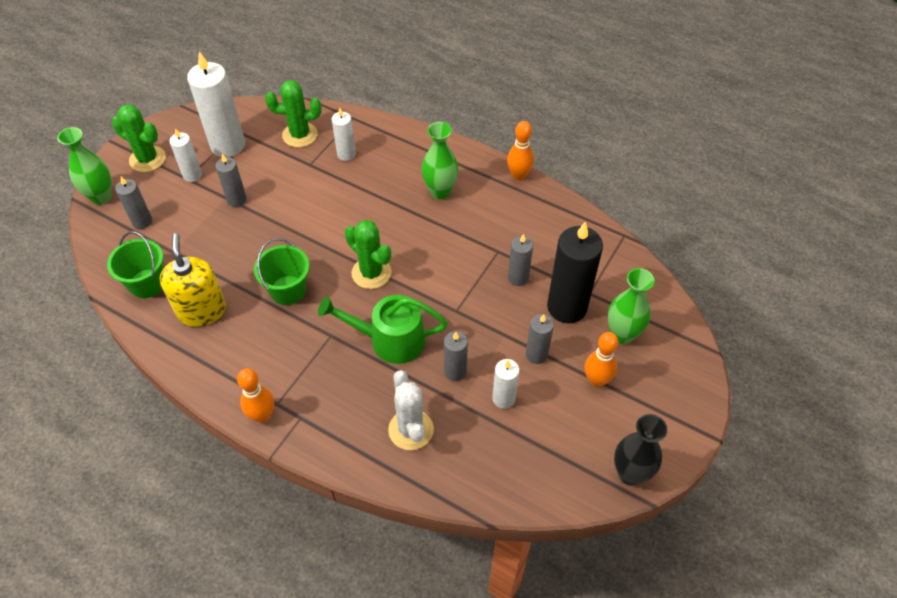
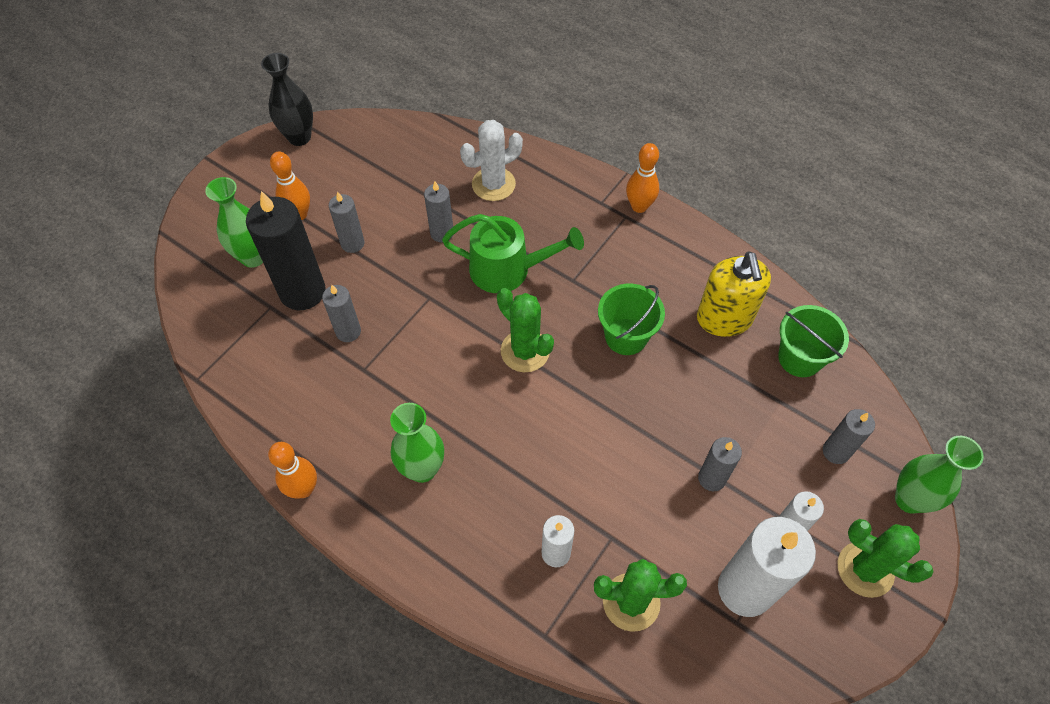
camera: 175 degrees left, 5 degrees up
white cactus [388,370,434,450] -> white cactus turned 75 degrees clockwise [460,120,523,201]
white candle [492,359,519,409] -> none

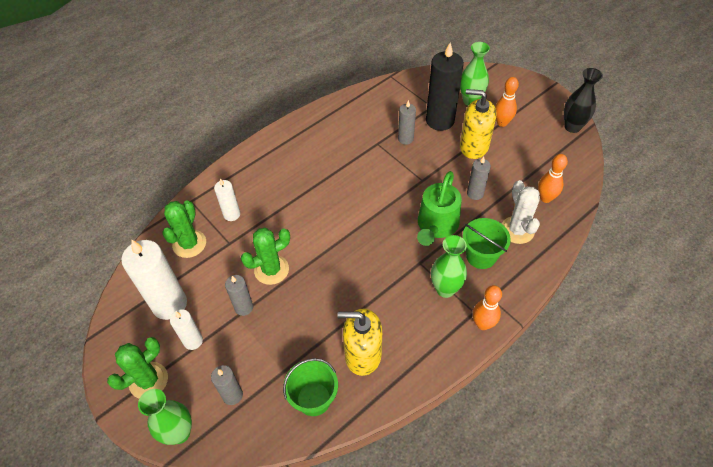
camera: 105 degrees right, 5 degrees down
orange bowling pin [268,442,317,499] -> orange bowling pin moved to [538,154,568,203]
grey candle [329,191,365,253] -> yellow soap dispenser [460,89,496,159]
green vase [390,403,444,483] -> green vase moved to [431,235,467,298]
green cactus [497,288,554,372] -> green cactus moved to [241,228,290,285]
green bucket [598,284,665,355] -> green bucket moved to [463,218,511,269]

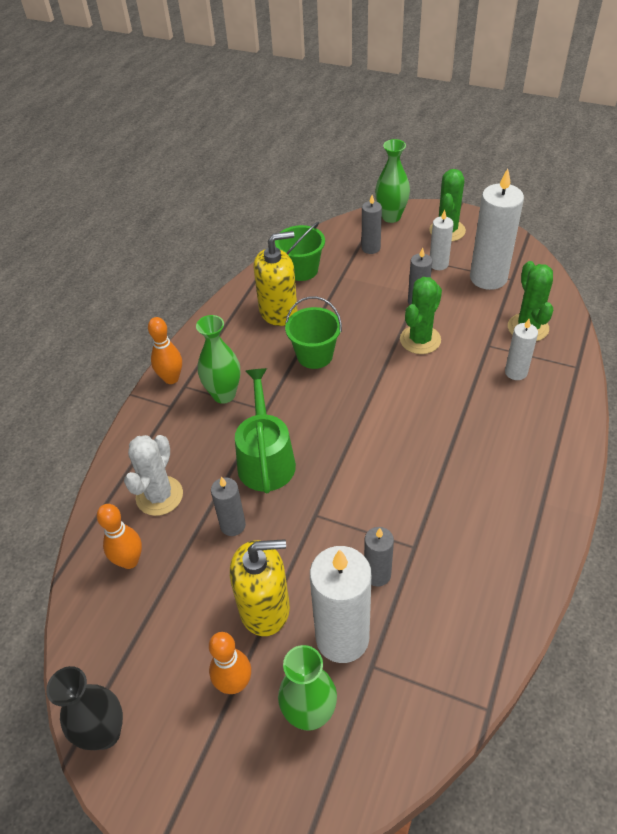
camera: 155 degrees right, 5 degrees down
black candle [426,43,464,131] -> white candle [310,546,372,663]
green bucket [463,218,511,269] -> green bucket moved to [285,296,342,369]
white cactus [502,180,540,244] -> white cactus turned 60 degrees clockwise [124,435,183,516]

